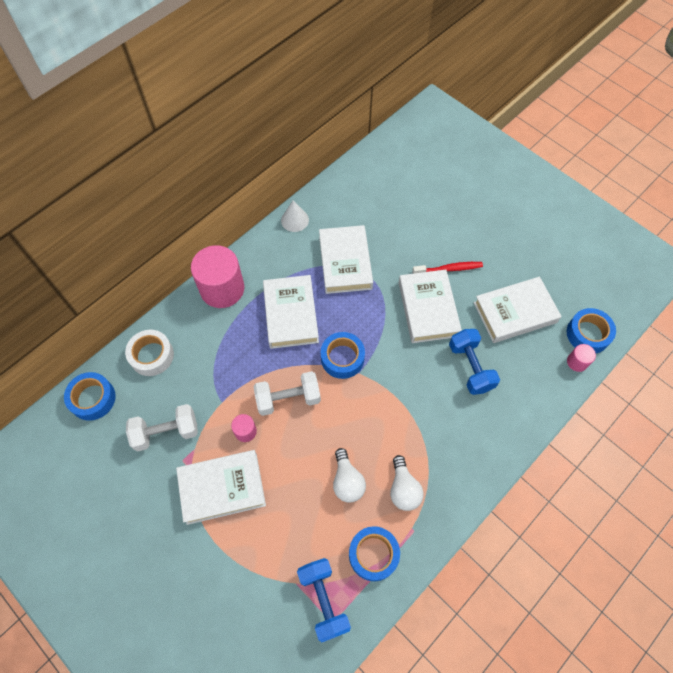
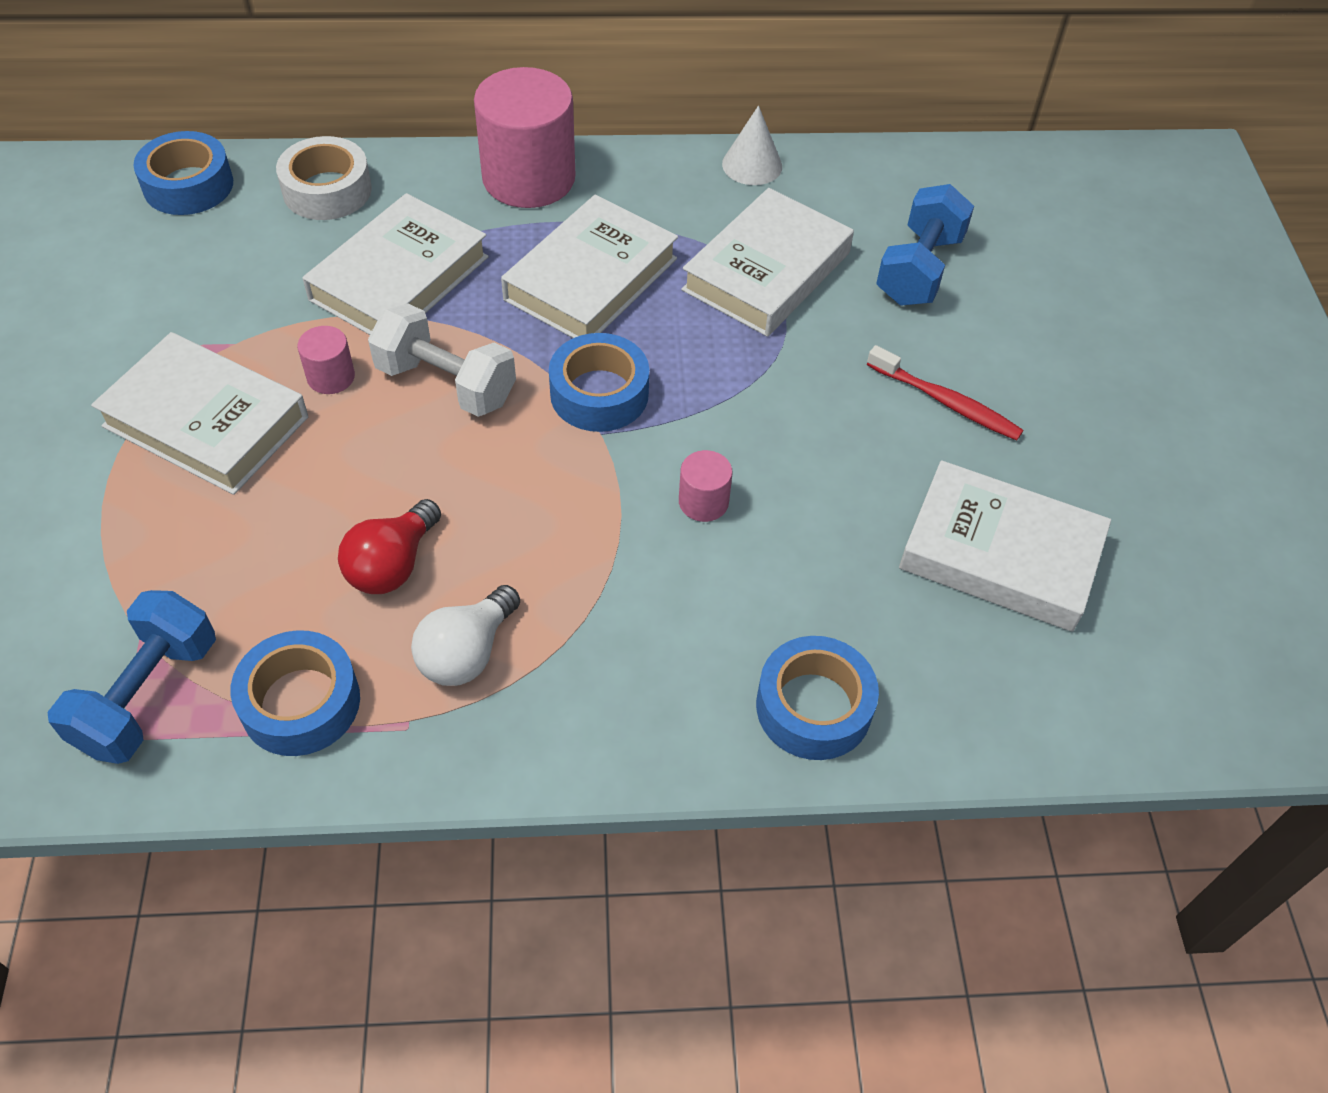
camera: 40 degrees right, 10 degrees down
white dumbbell [126,404,198,452] -> none
white light bulb [333,448,366,503] -> red light bulb [338,499,441,594]
white book [399,270,462,343] -> white book moved to [302,193,489,335]
blue dumbbell [449,329,500,395] -> blue dumbbell moved to [876,184,974,306]
blue tape [567,308,616,353] -> blue tape moved to [756,636,879,760]
pink cylinder [567,344,596,372] -> pink cylinder moved to [679,450,733,522]

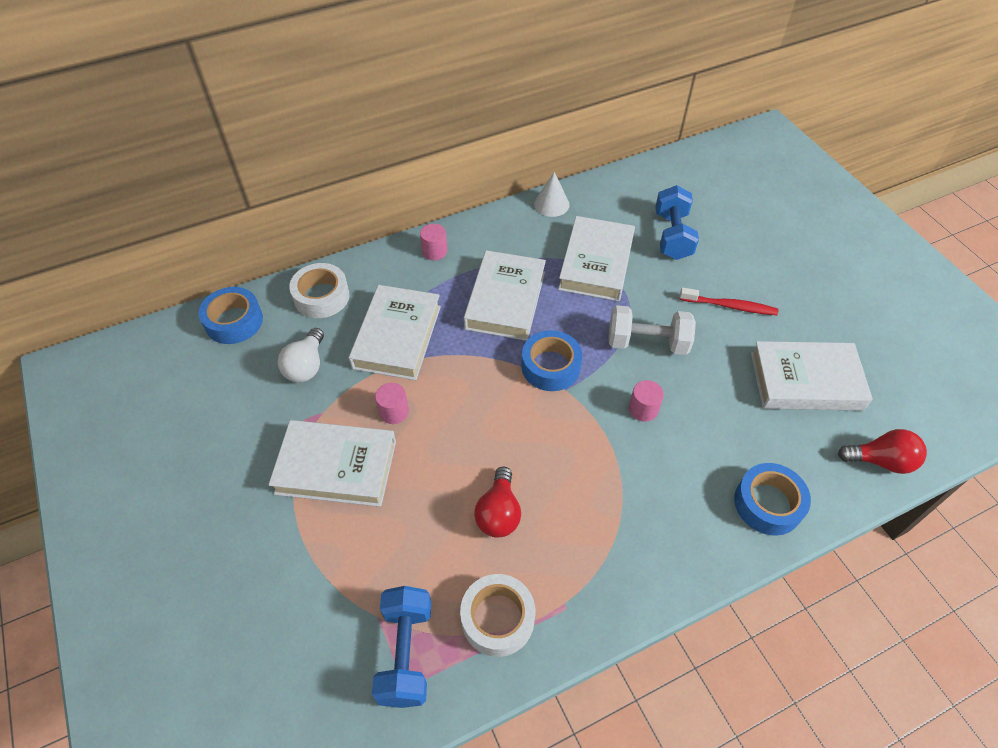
camera: 20 degrees left, 0 degrees up
blue tape [231,630,360,756] -> white tape [460,574,535,657]
white dumbbell [368,303,516,417] -> white dumbbell moved to [608,305,696,355]
white light bulb [411,585,520,686] -> white light bulb moved to [278,328,324,383]
pink cylinder [474,67,575,208] -> pink cylinder [420,224,447,260], size x0.45
none -> red light bulb [838,429,927,474]

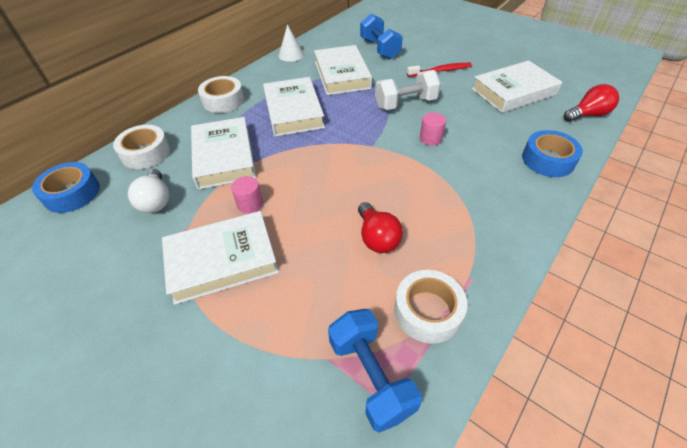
camera: 25 degrees left, 5 degrees down
pink cylinder [420,224,447,260] -> white tape [198,76,244,113]
blue tape [521,330,582,391] -> none

